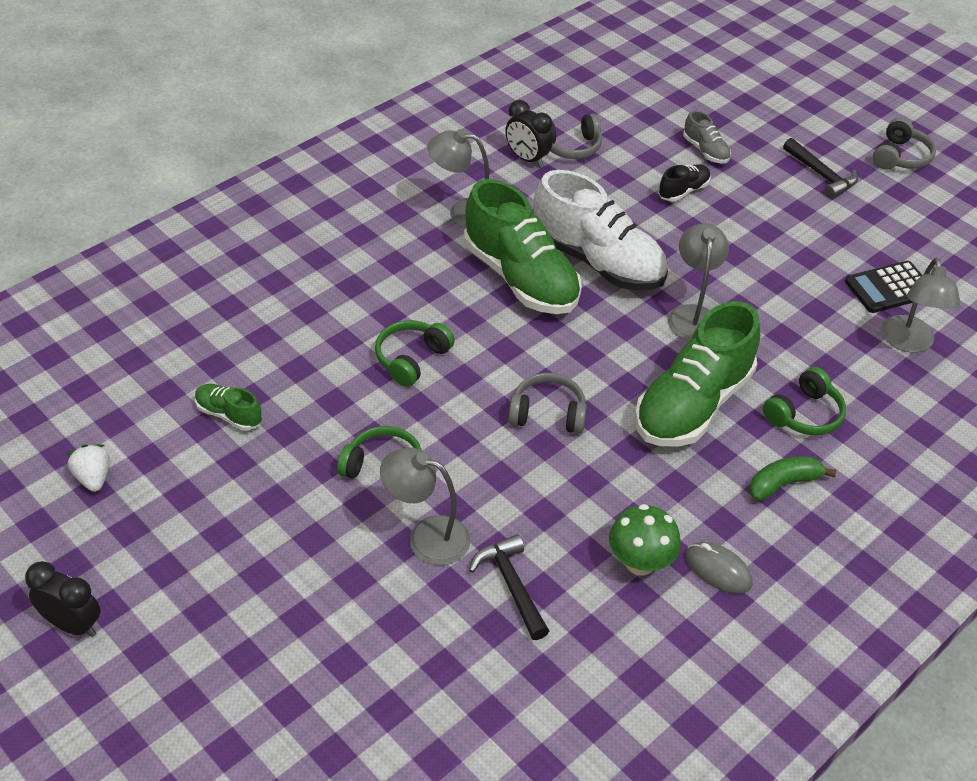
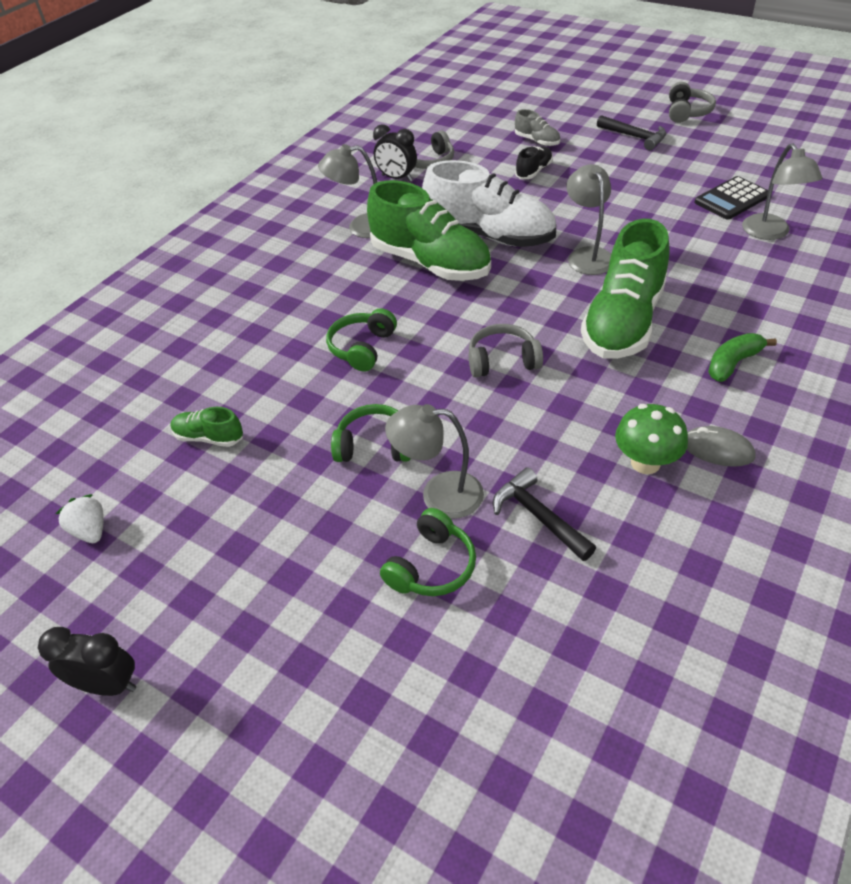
camera: 10 degrees left, 0 degrees up
green headphones [763,367,846,435] -> green headphones moved to [380,508,476,596]

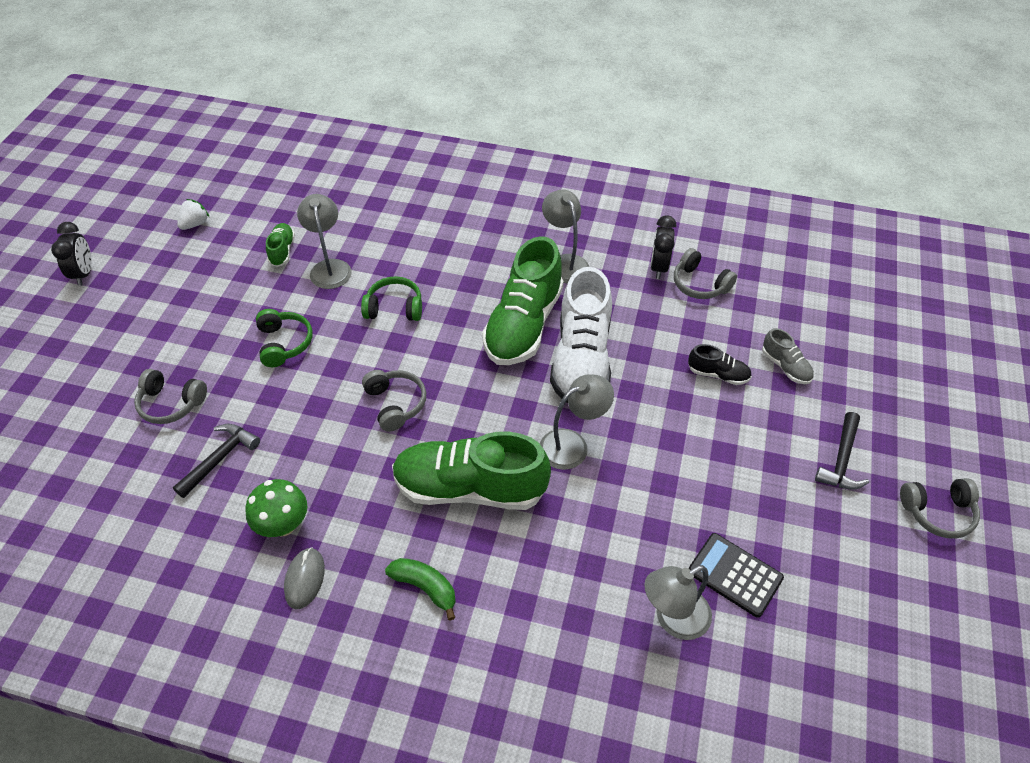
camera: 70 degrees right, 5 degrees up
green headphones [380,508,476,596] -> grey headphones [134,369,207,424]
grey lamp [385,404,484,519] -> grey lamp moved to [297,194,351,289]
grey shoe [515,109,560,146] -> grey shoe turned 60 degrees counterclockwise [762,328,814,384]

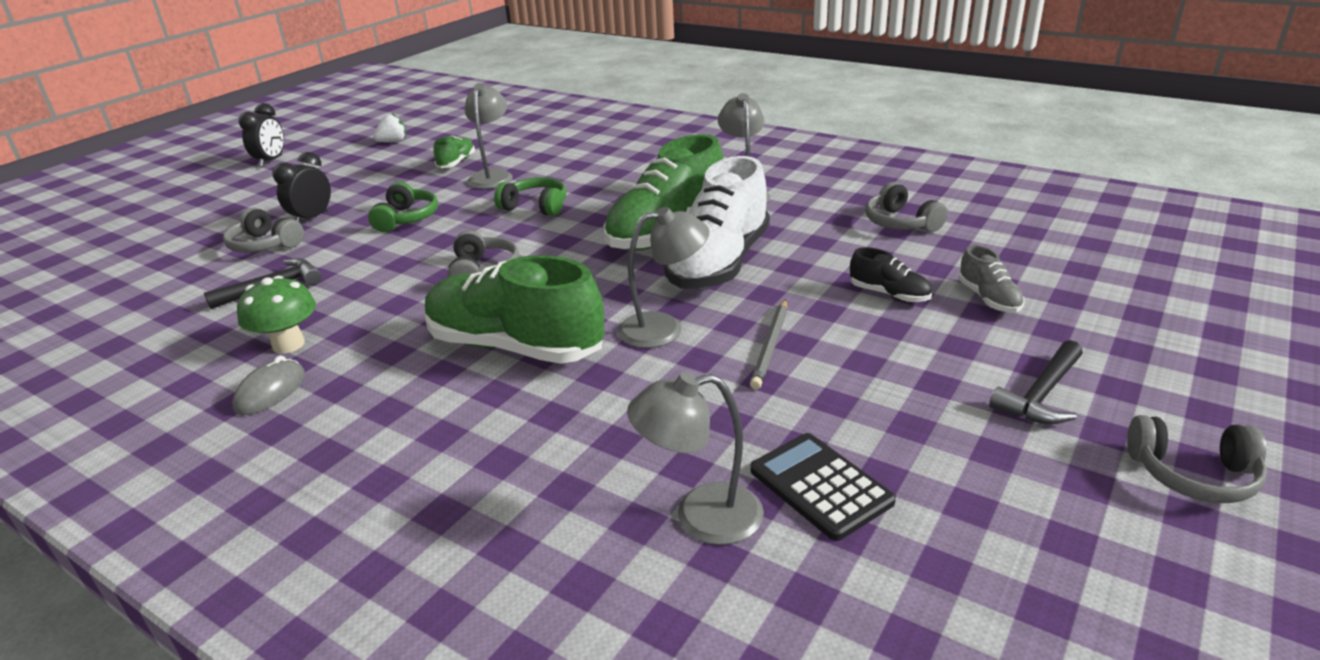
camera: 20 degrees right, 20 degrees down
green banana [385,558,456,621] -> none
black clock [650,215,676,279] -> black clock moved to [272,152,331,223]
none -> grey pencil [750,299,787,390]

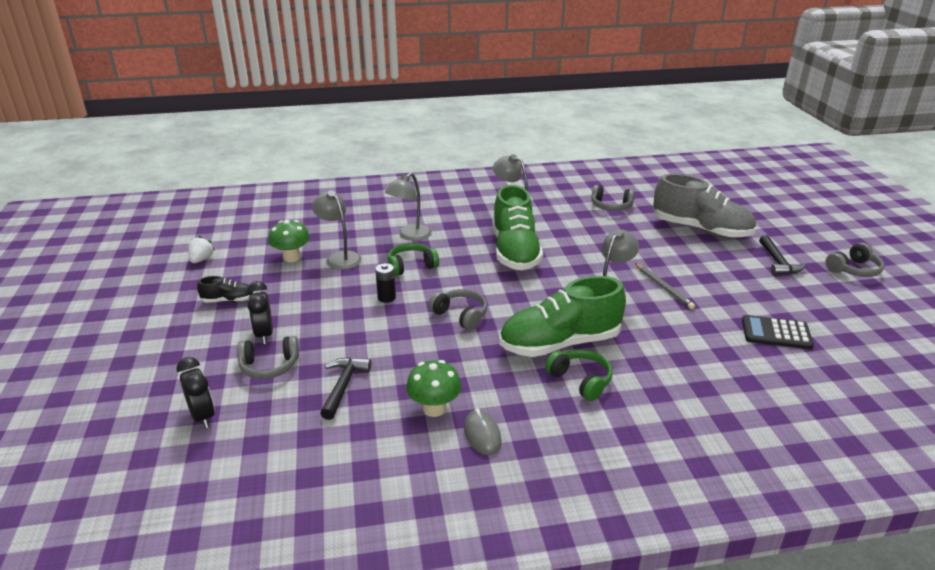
camera: 45 degrees left, 0 degrees up
black clock [238,103,284,167] -> black clock moved to [176,357,215,429]
green headphones [368,182,438,232] -> green headphones moved to [545,350,613,401]
green shoe [433,135,475,168] -> green mushroom [268,220,310,262]
grey lamp [627,372,764,545] -> grey lamp moved to [385,173,432,241]
white shoe [664,156,770,289] -> none
black shoe [850,247,932,302] -> black shoe moved to [197,276,255,303]
grey shoe [958,245,1025,313] -> grey shoe [653,174,756,238], size x2.23
none -> black battery [375,263,396,303]

